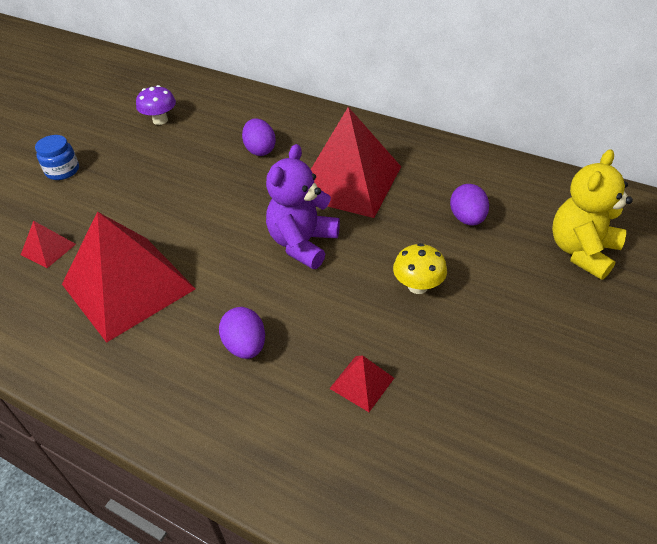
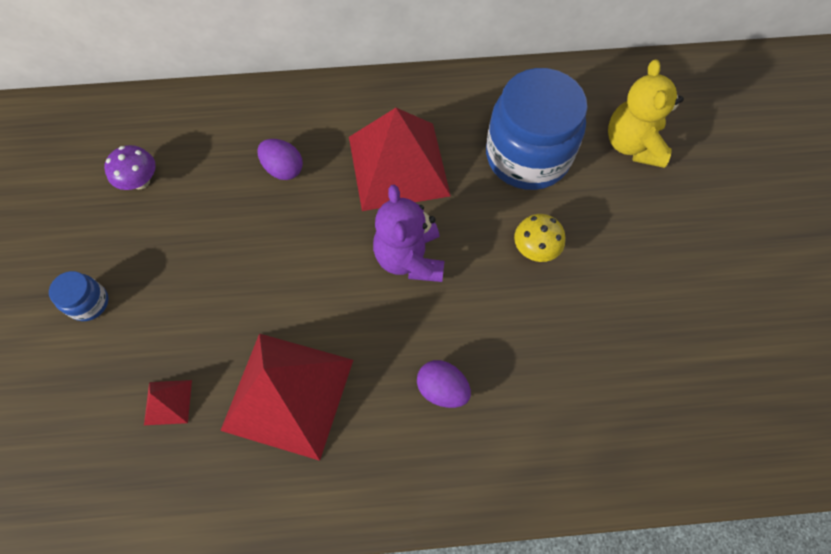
camera: 35 degrees left, 20 degrees up
red pyramid [329,355,394,412] -> none
purple egg [450,184,489,226] -> blue jar [486,68,588,190]

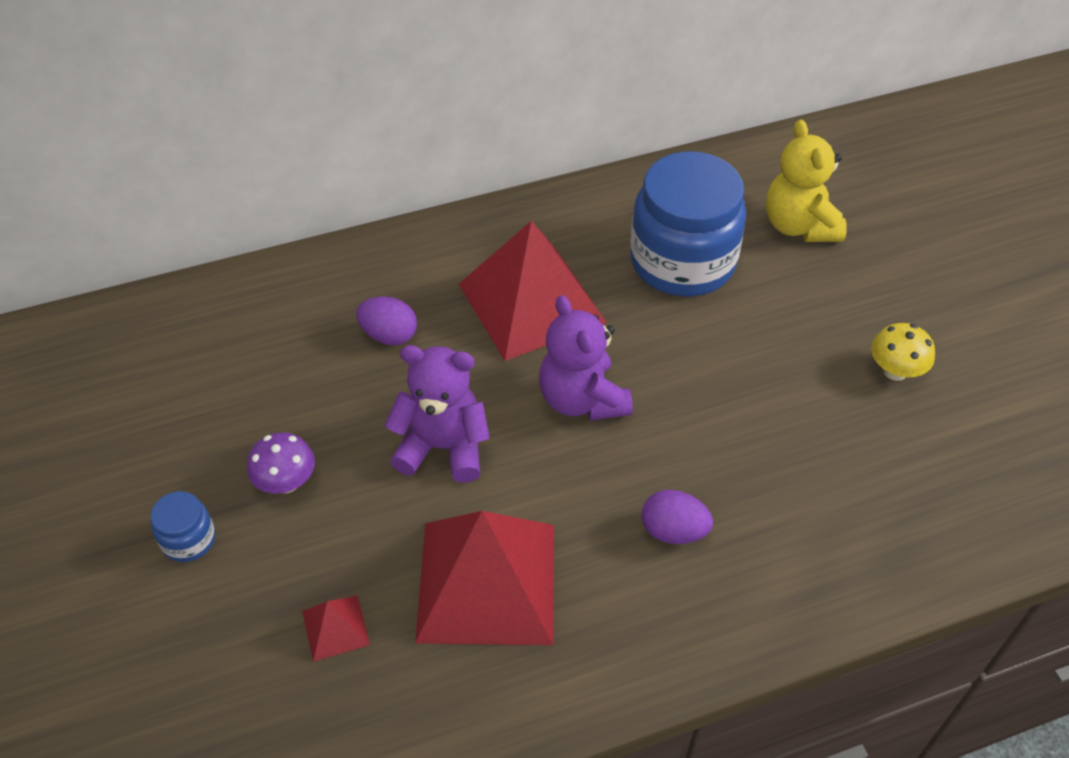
camera: 15 degrees left, 15 degrees down
purple mushroom [104,145,156,190] -> purple mushroom moved to [247,432,315,494]
yellow mushroom [514,214,565,262] -> yellow mushroom moved to [871,323,935,381]
none -> purple teddy bear [384,345,490,483]

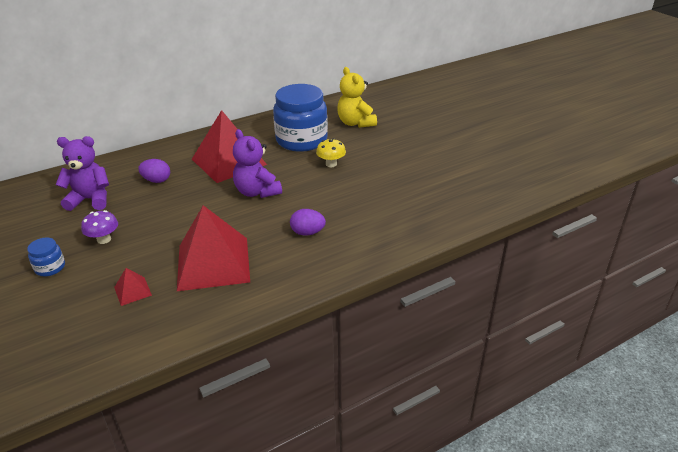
camera: 10 degrees left, 15 degrees down
purple teddy bear [384,345,490,483] -> purple teddy bear moved to [56,136,109,211]
yellow mushroom [871,323,935,381] -> yellow mushroom moved to [316,138,346,167]

